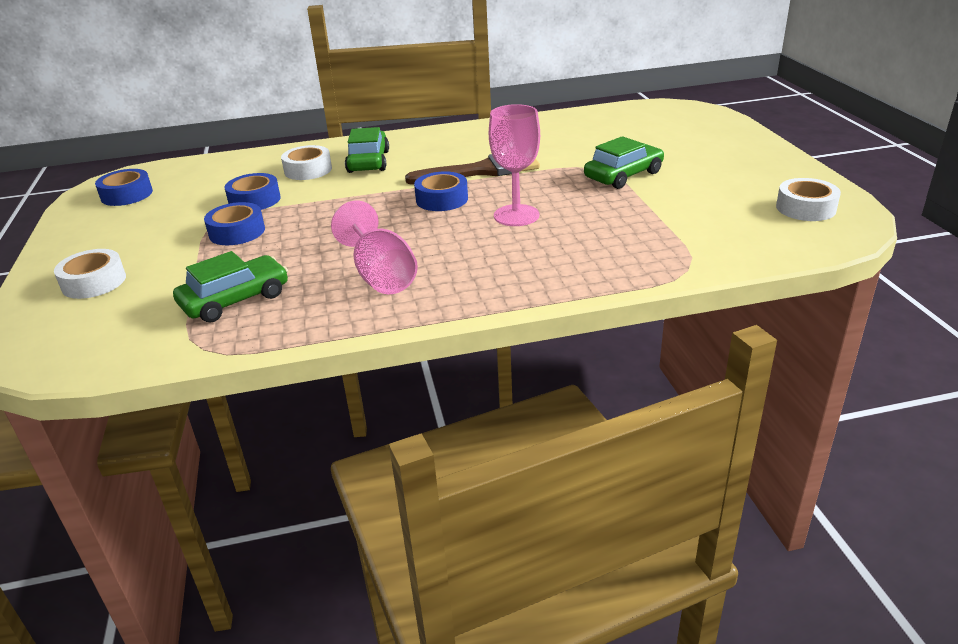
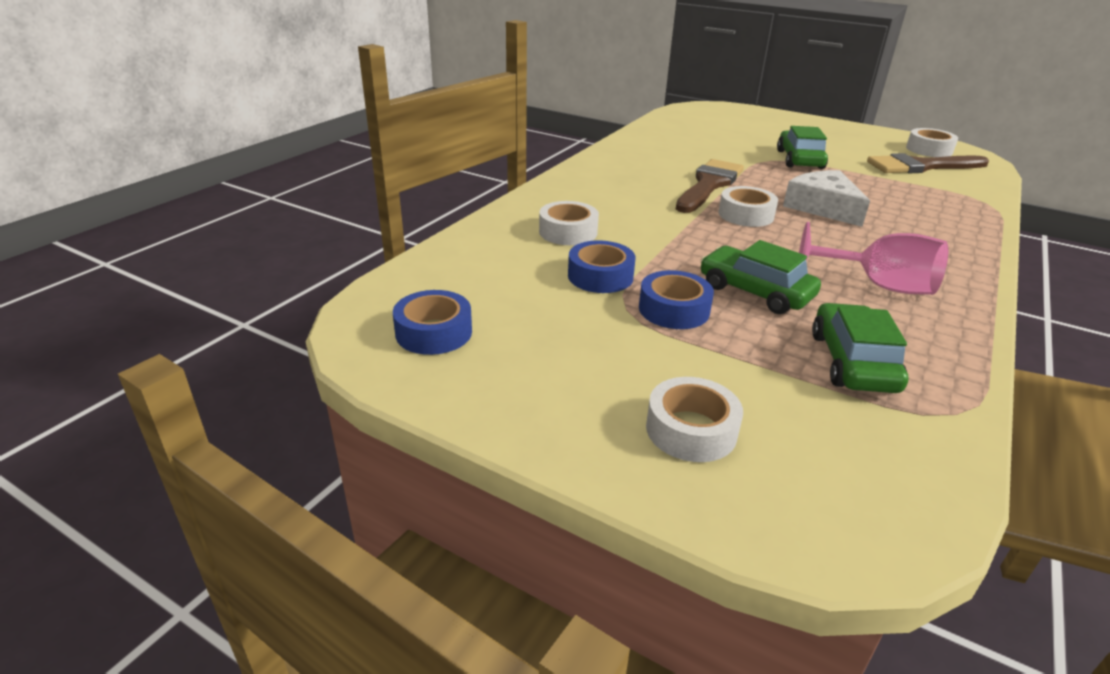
camera: 50 degrees left, 0 degrees up
green car [345,127,389,173] -> green car moved to [700,240,821,314]
blue tape [414,171,468,211] -> white tape [718,186,778,227]
pink goblet [489,104,540,226] -> white cheese [783,170,870,227]
none -> brown brush [867,153,989,173]

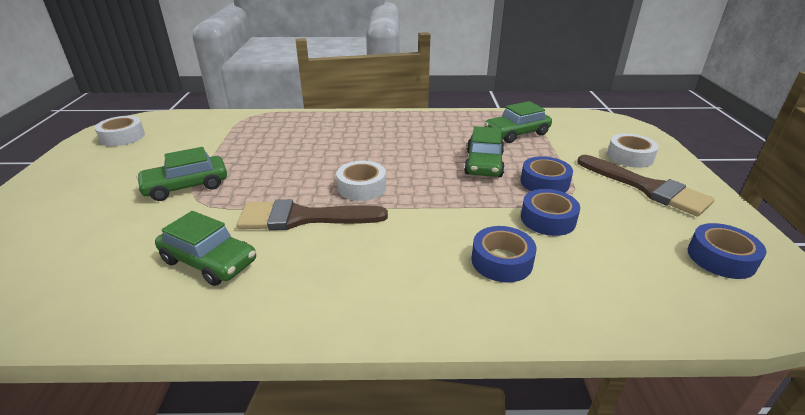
camera: 120 degrees left, 0 degrees up
white tape [539,201,599,245] -> blue tape [472,226,537,282]
white cheese [783,170,870,227] -> none
pink goblet [799,222,948,295] -> none
brown brush [867,153,989,173] -> brown brush moved to [577,155,714,217]
none -> green car [155,211,256,286]

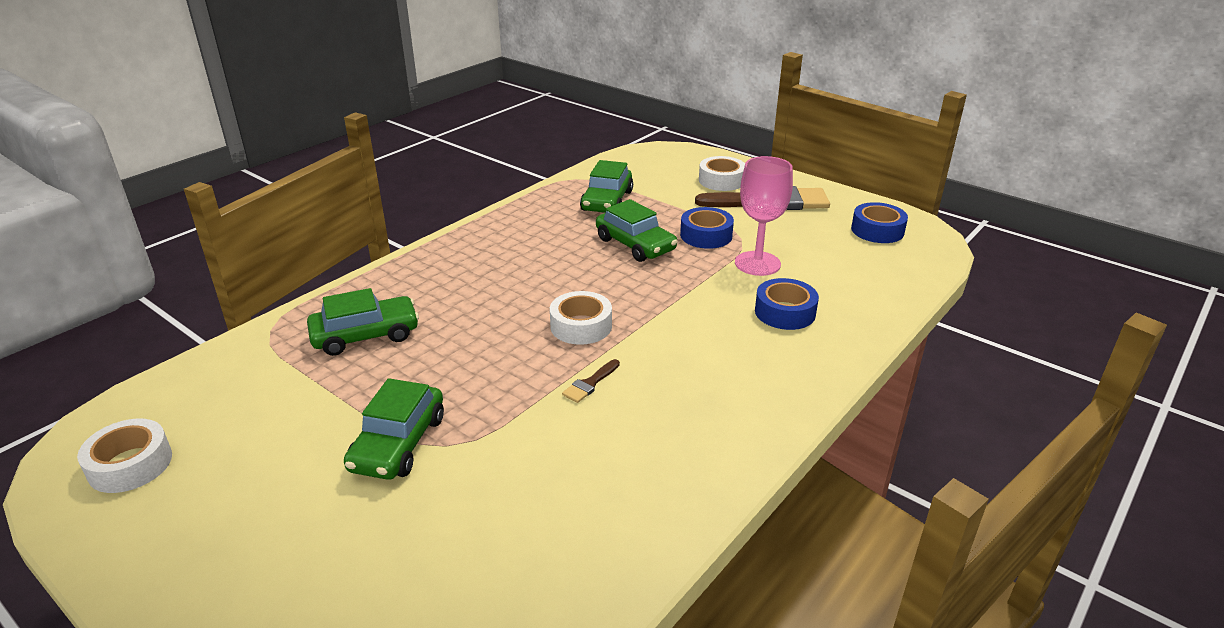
camera: 50 degrees left, 0 degrees up
green car [155,211,256,286] -> green car moved to [307,288,419,356]
brown brush [237,199,388,230] -> brown brush [562,359,620,403], size x0.42
blue tape [521,189,580,236] -> pink goblet [735,156,793,276]

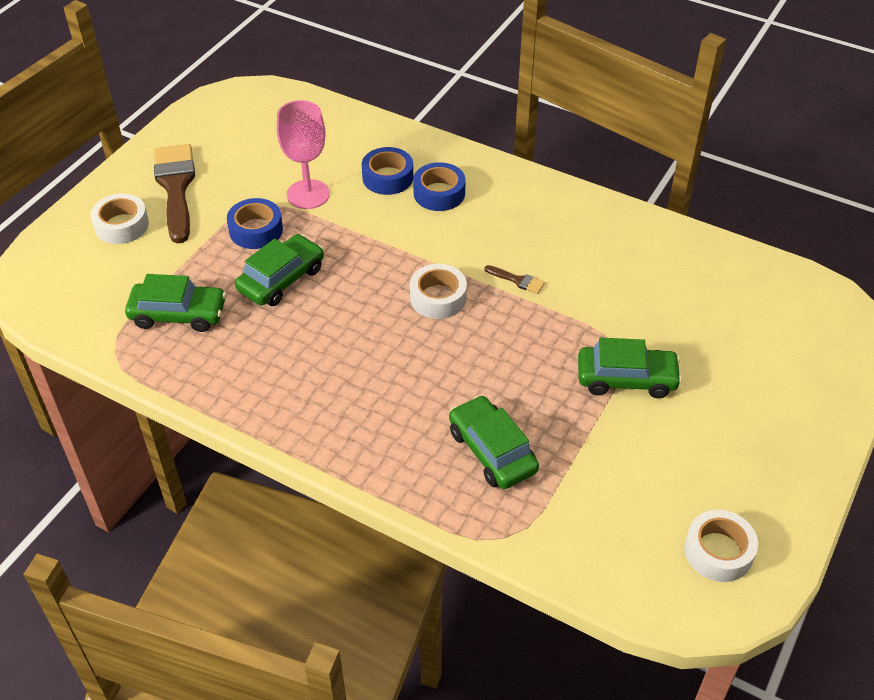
camera: 100 degrees left, 15 degrees up
blue tape [851,202,908,243] -> blue tape moved to [413,162,466,211]

